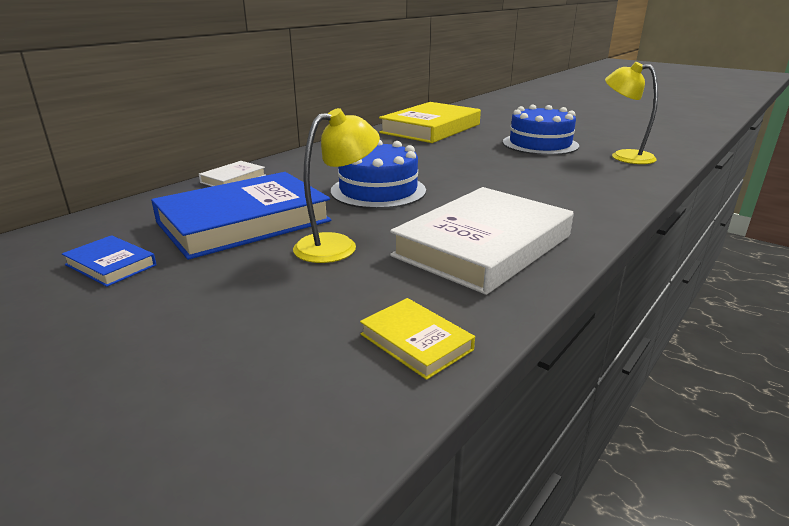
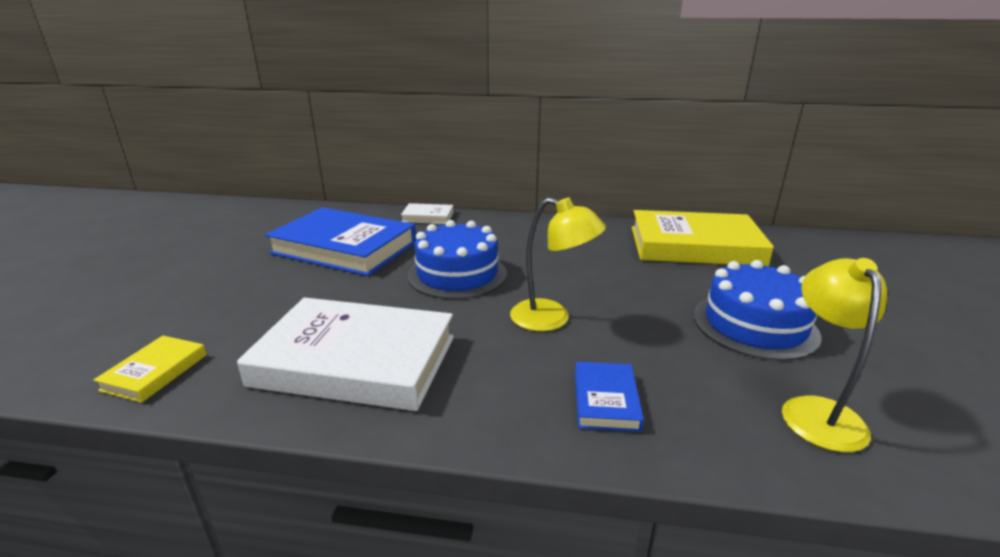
camera: 60 degrees right, 0 degrees up
blue book [62,235,156,287] -> blue book moved to [575,361,644,432]
yellow lamp [293,108,380,263] -> yellow lamp moved to [510,198,606,331]

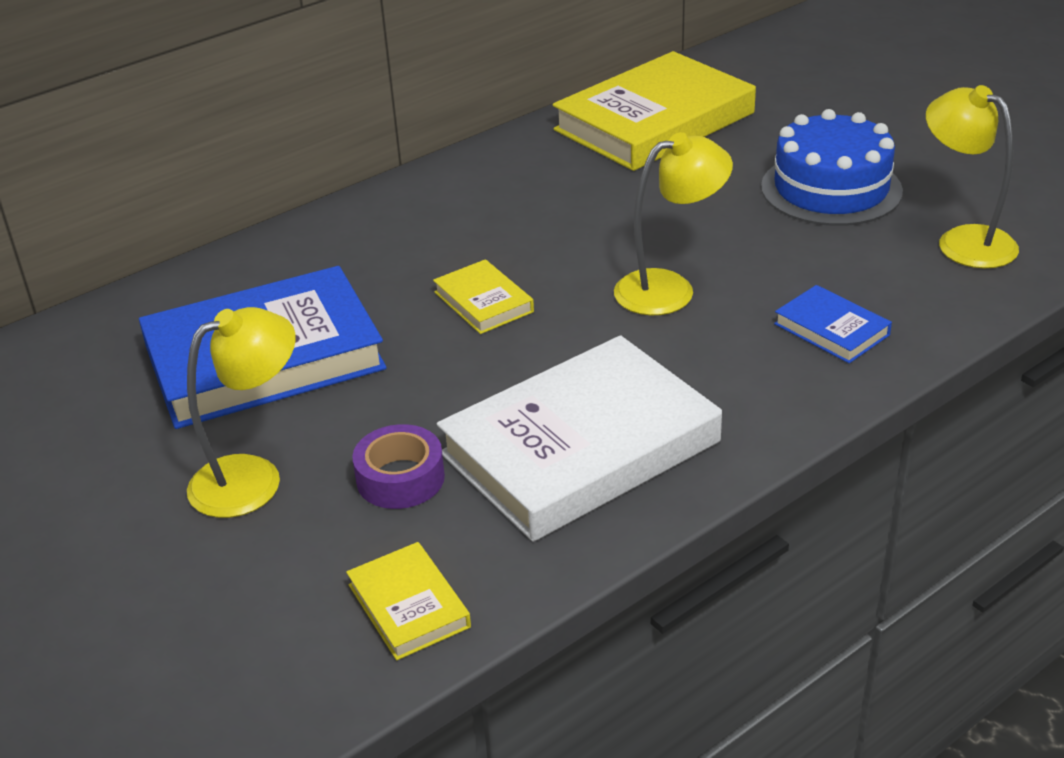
camera: 45 degrees left, 10 degrees up
white book [401,203,453,224] -> none
blue cake [408,220,507,299] -> yellow book [433,259,534,334]
none -> yellow lamp [187,307,296,518]
none -> purple tape [352,424,445,509]

